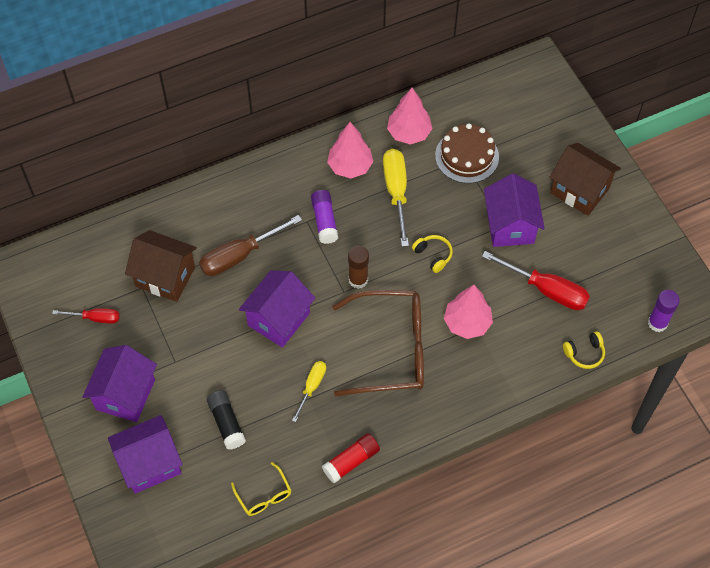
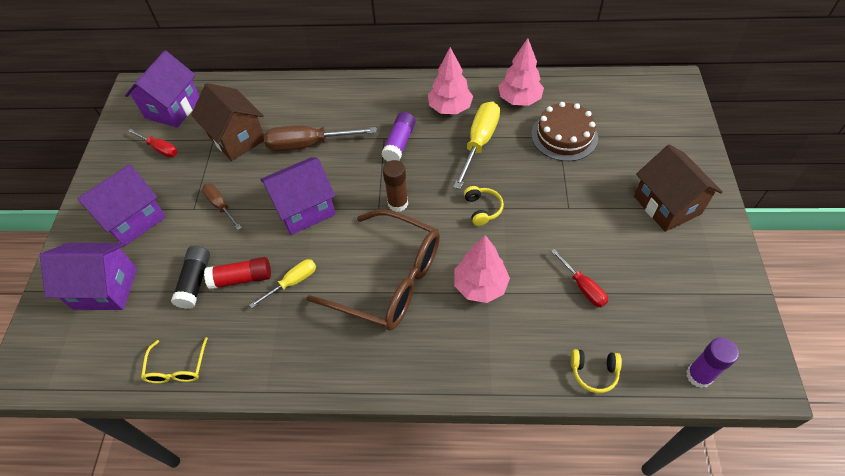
camera: 30 degrees right, 5 degrees down
red glue stick [322,433,380,483] -> red glue stick moved to [204,257,271,290]
red screwdriver [482,251,590,310] -> red screwdriver [551,249,608,307], size x0.58
purple house [484,173,545,247] -> purple house moved to [125,51,199,128]
none -> brown screwdriver [202,184,242,230]

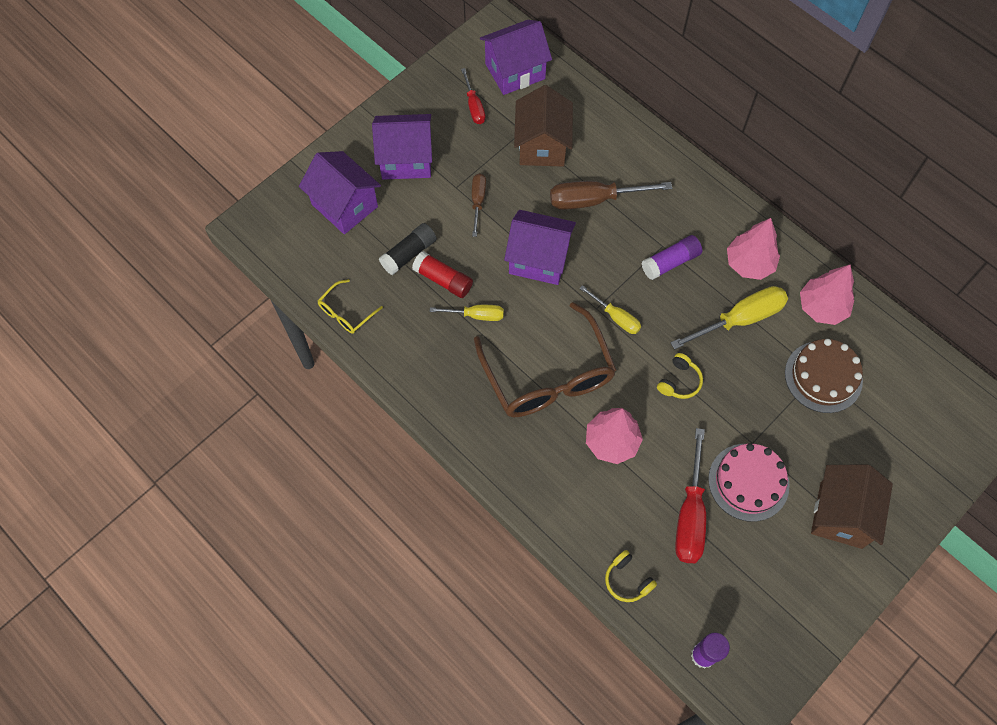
camera: 40 degrees right, 10 degrees up
brown screwdriver [264,126,377,151] -> brown screwdriver turned 45 degrees counterclockwise [550,181,672,210]
brown glue stick [383,160,408,212] -> yellow screwdriver [579,285,641,334]
red screwdriver [551,249,608,307] -> red screwdriver [675,428,706,563], size x1.73
none -> pink cake [708,444,790,522]

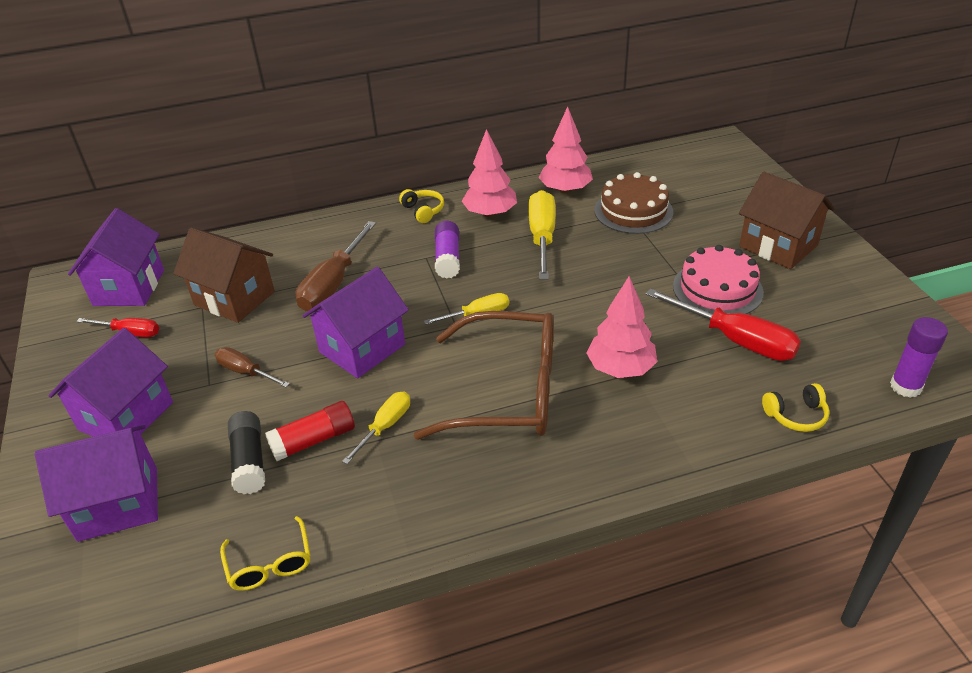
camera: 60 degrees left, 25 degrees down
yellow headphones [657,353,703,399] -> yellow headphones moved to [399,189,444,223]

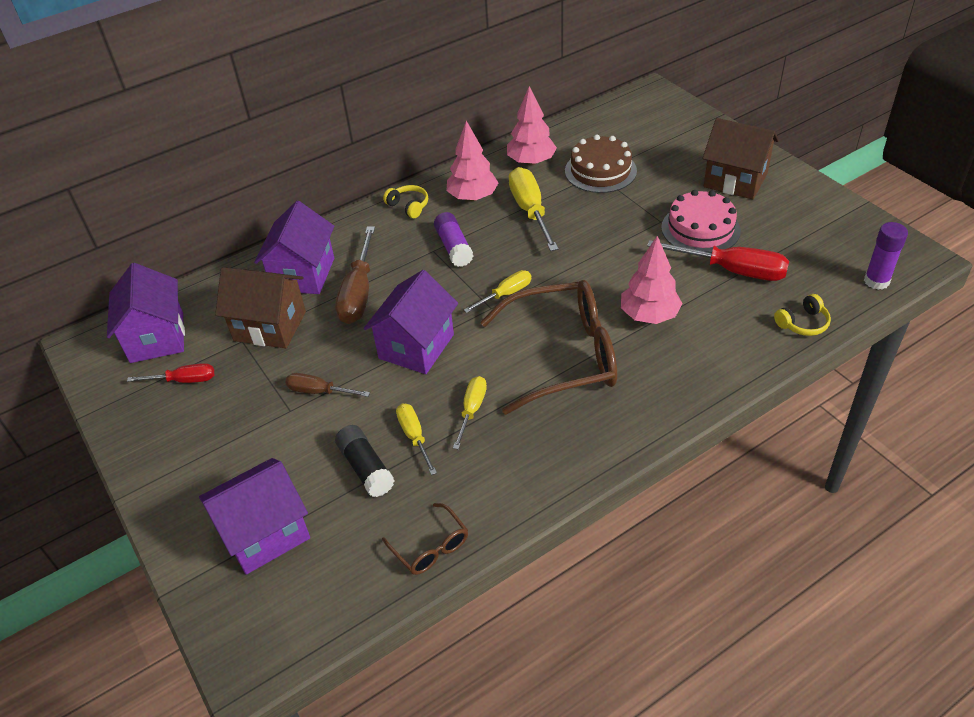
camera: 15 degrees left, 5 degrees up
purple house [49,328,173,437] -> purple house moved to [254,201,335,294]
yellow glasses [220,516,310,591] -> brown glasses [382,503,468,575]
red glue stick [265,401,355,461] -> yellow screwdriver [396,404,437,475]

